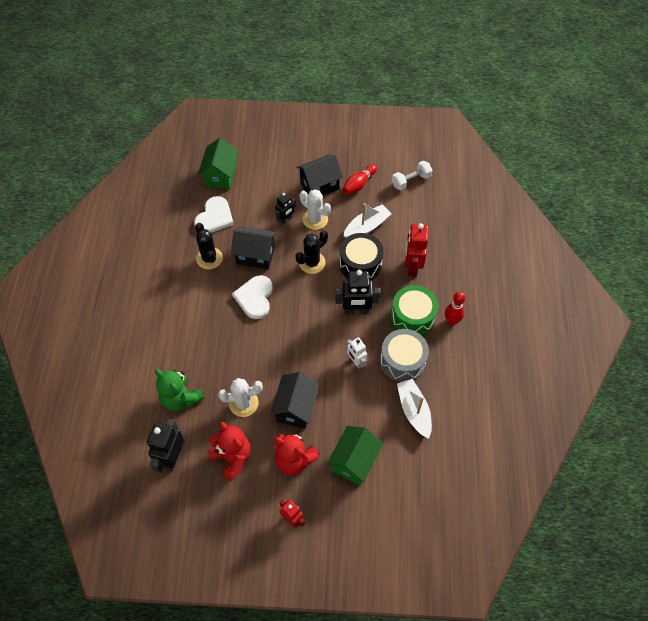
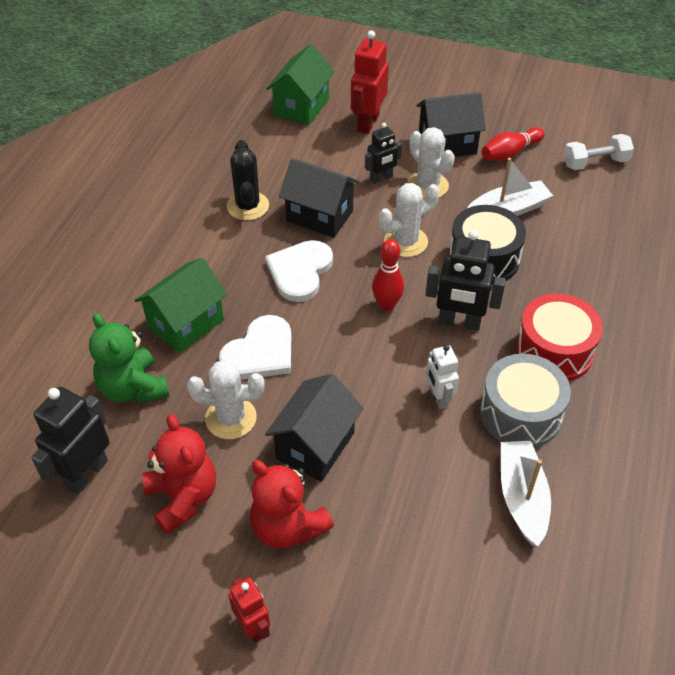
camera: 15 degrees right, 10 degrees down
white heart [194,196,234,233] -> white heart moved to [219,315,291,380]
black cactus [295,230,328,274] -> white cactus [378,183,440,257]
green house [327,426,383,486] -> green house moved to [134,258,227,353]
green drum [391,285,438,335] -> red drum [515,293,603,381]
red robot [405,223,428,277] -> red robot moved to [351,30,389,134]
red bowling pin [445,292,465,325] -> red bowling pin moved to [372,239,404,311]

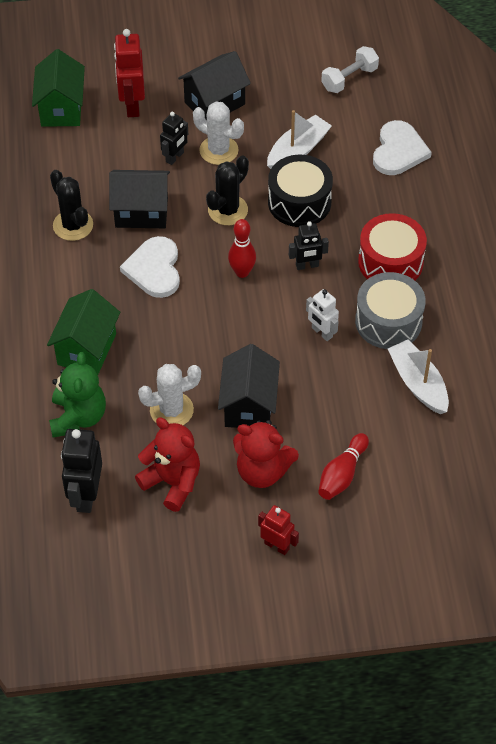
camera: 25 degrees left, 5 degrees up
green teddy bear [89,313,170,404] -> green teddy bear turned 120 degrees counterclockwise [49,352,106,438]
white heart [219,315,291,380] -> white heart moved to [373,120,432,175]
white cactus [378,183,440,257] -> black cactus [206,156,249,225]
black robot [425,230,506,331] -> black robot [289,221,329,270], size x0.62
red bowling pin [482,127,544,161] -> red bowling pin moved to [318,433,369,500]

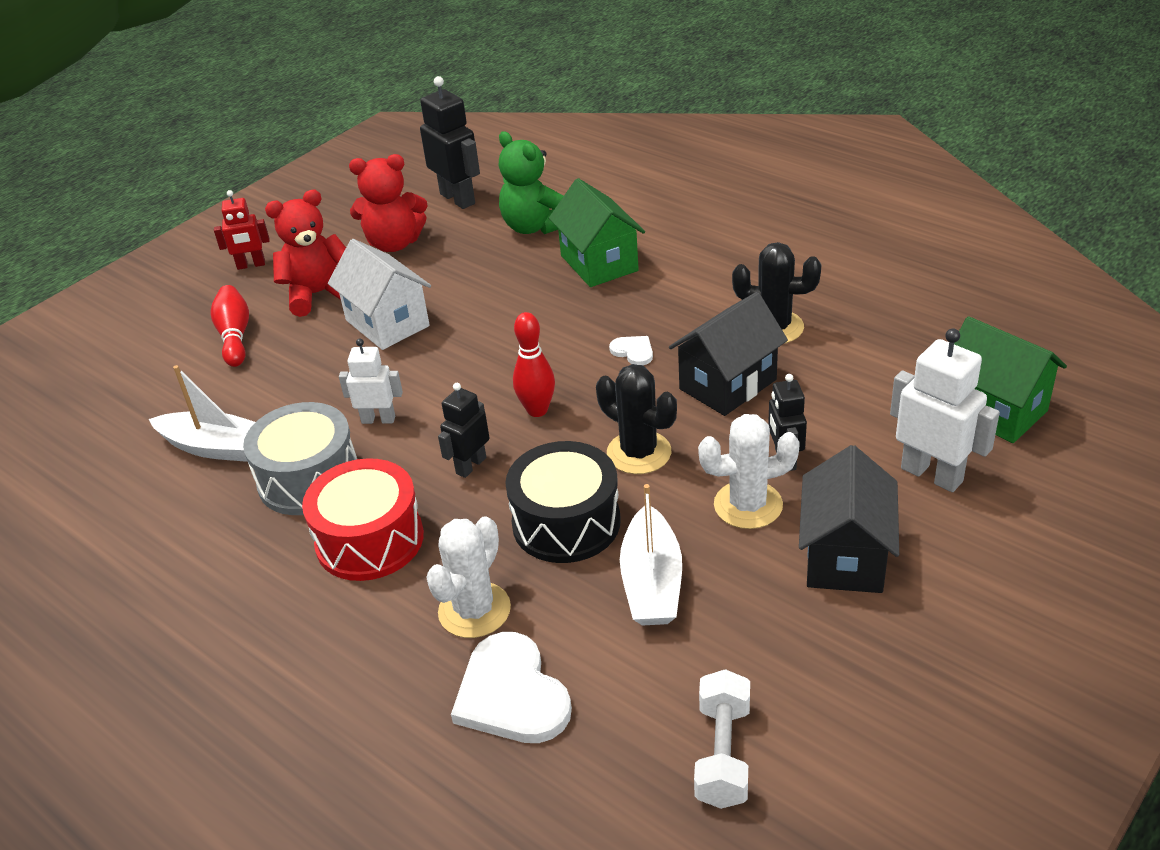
camera: 140 degrees right, 15 degrees down
red robot [114,29,145,117] -> white robot [890,328,1000,492]
white heart [120,236,180,298] -> white heart [609,336,653,365], size x0.48
white cactus [138,364,201,425] -> white cactus moved to [426,516,511,638]
black cactus [206,156,249,225] -> black cactus turned 45 degrees counterclockwise [596,364,677,474]
black house [218,344,280,428] -> white house [328,239,431,350]

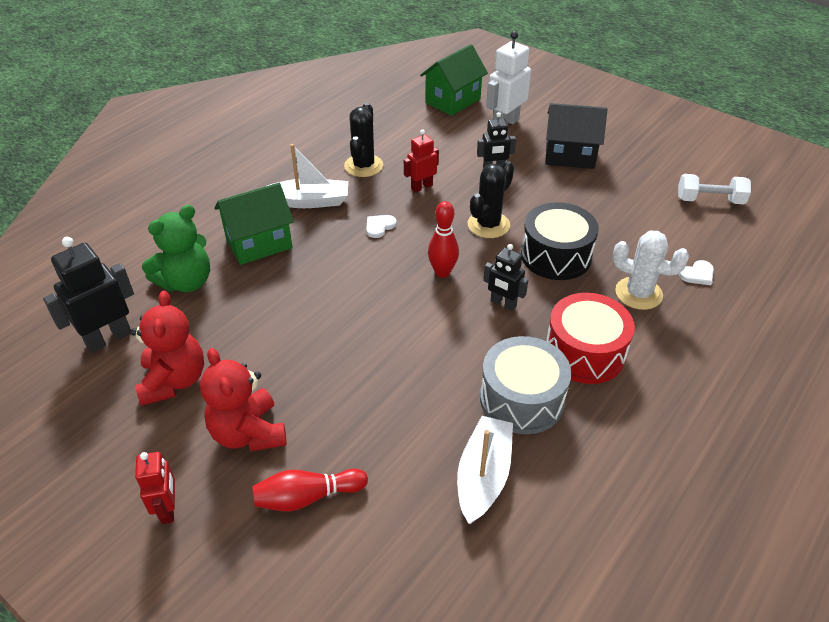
camera: 95 degrees left, 5 degrees up
white house [328,239,431,350] -> none
white robot [339,338,403,424] -> none
white heart [451,632,572,743] -> white heart [679,260,714,285], size x0.48
white boat [620,484,682,626] -> white boat moved to [267,144,348,208]
black house [669,292,788,416] -> red robot [404,129,439,193]
white cactus [698,414,800,529] -> none

